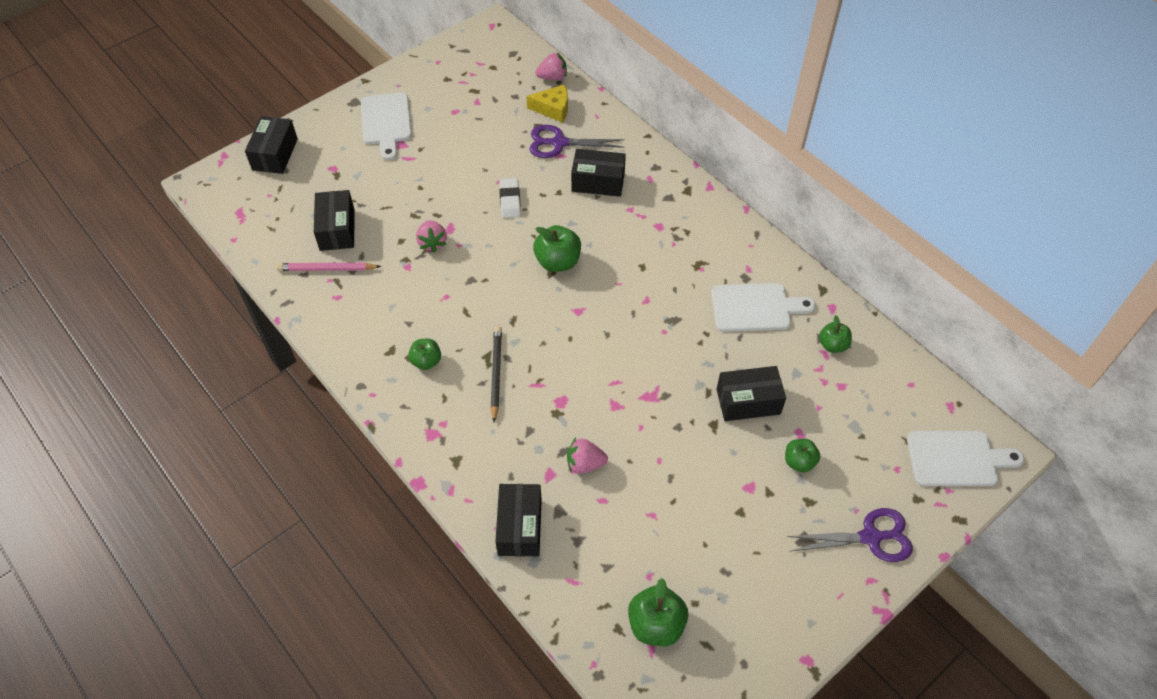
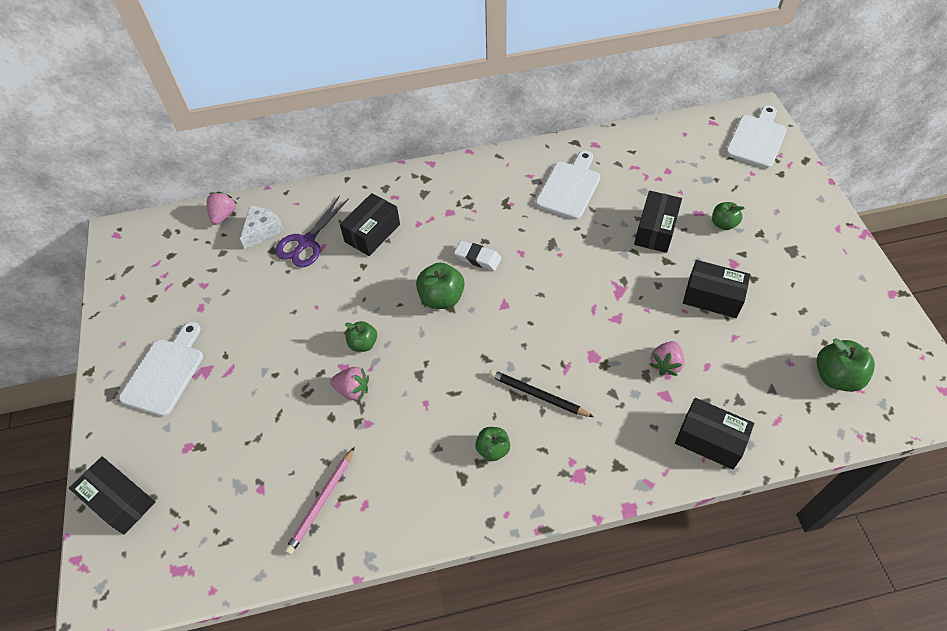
camera: 60 degrees left, 0 degrees up
black box [314,190,354,251] -> black box moved to [683,260,750,318]
white cutting board [361,93,412,161] -> white cutting board turned 90 degrees counterclockwise [119,322,203,416]
white eraser [499,178,521,218] -> white eraser moved to [454,241,501,271]
yellow cheese [526,85,568,123] -> white cheese [240,206,284,249]
purple scissors [787,508,913,562] -> none
green apple [819,315,852,353] -> green apple moved to [345,321,377,352]

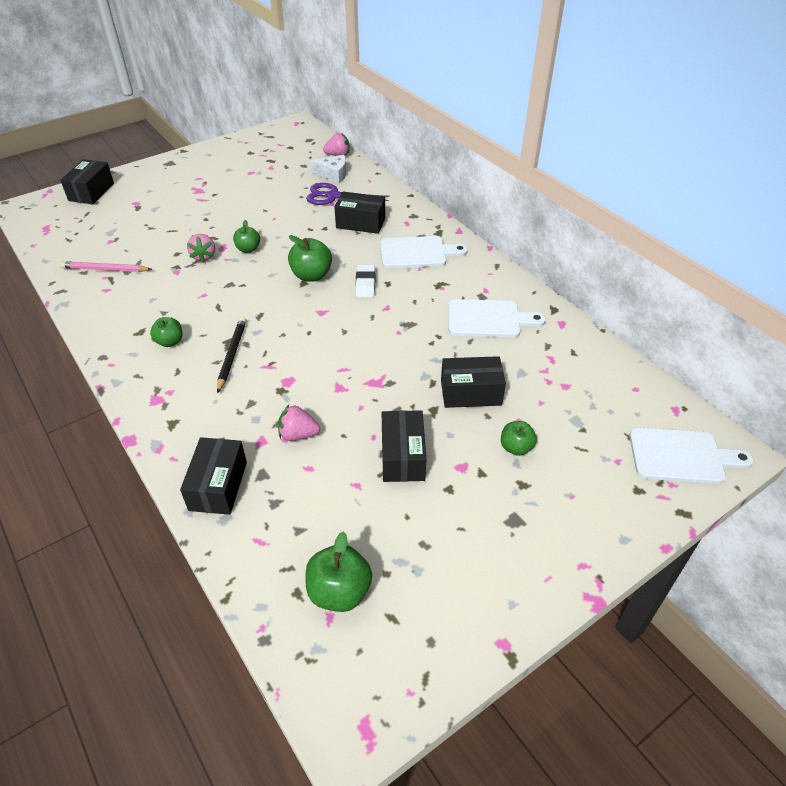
camera: 65 degrees right, 10 degrees down
white cutting board [119,322,203,416] -> white cutting board moved to [380,236,468,268]

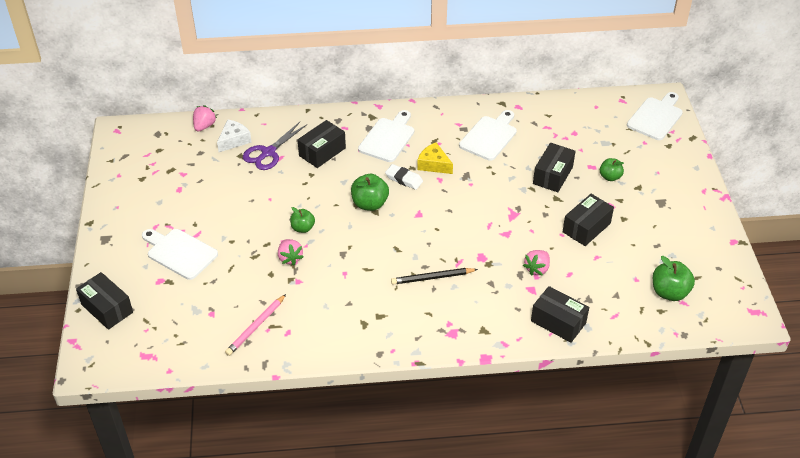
camera: 60 degrees left, 0 degrees up
green apple [150,317,182,347] -> none
pink strawberry [187,234,215,263] -> pink strawberry turned 45 degrees clockwise [278,239,304,266]
black pencil [217,317,246,393] -> black pencil turned 45 degrees counterclockwise [391,268,478,285]
black box [382,410,426,482] -> black box turned 75 degrees counterclockwise [563,194,614,246]
none -> white cutting board [142,229,218,280]
none -> yellow cheese [417,142,453,174]

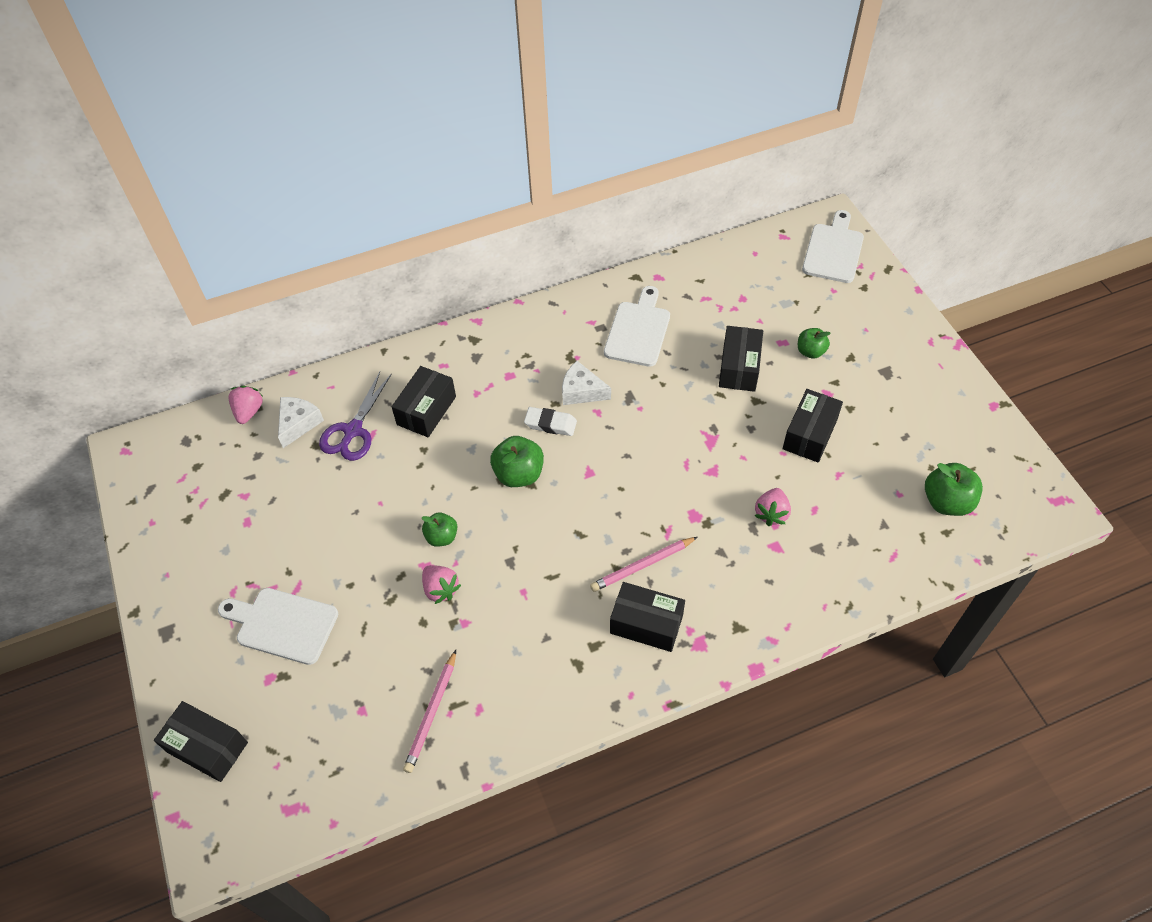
camera: 15 degrees left, 10 degrees up
white cutting board [358,110,414,162] -> none
black pencil [391,268,478,285] -> pink pencil [590,537,697,592]
yellow cheese [417,142,453,174] -> white cheese [562,361,611,405]
black box [531,286,589,343] -> black box moved to [610,582,685,652]

